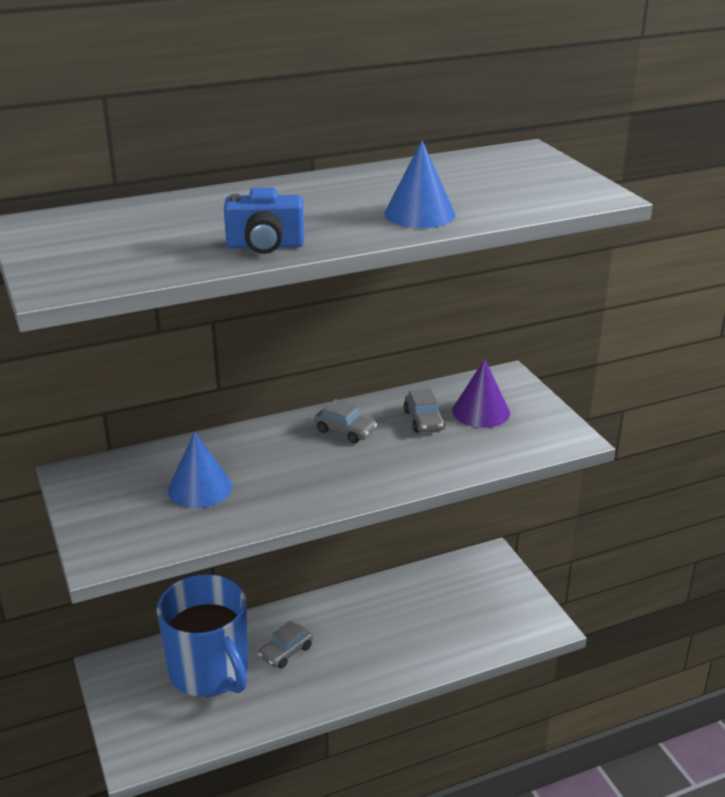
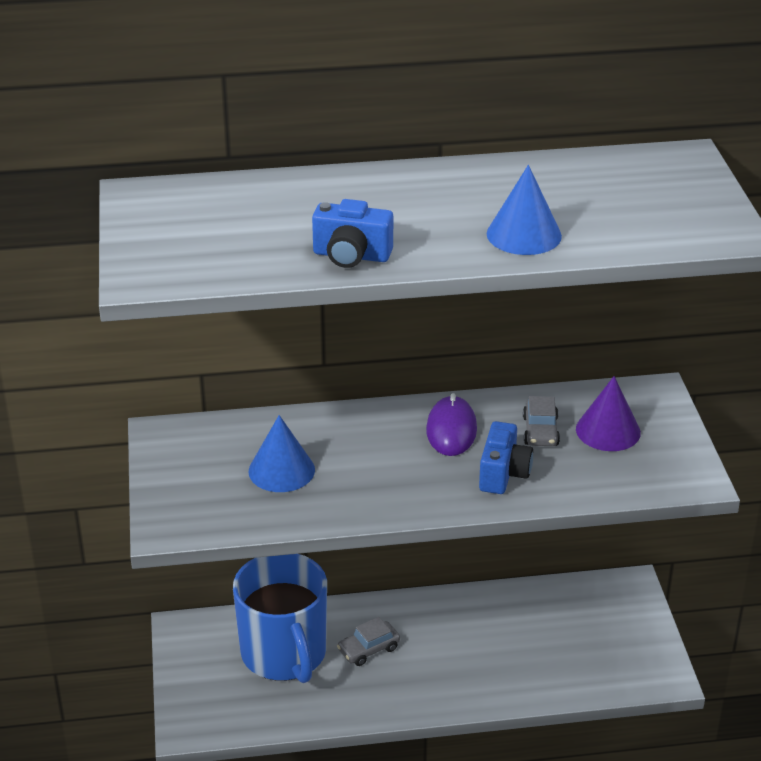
camera: 15 degrees right, 5 degrees up
grey car [314,399,377,443] -> purple mouse [426,393,477,456]
none -> blue camera [479,421,533,494]

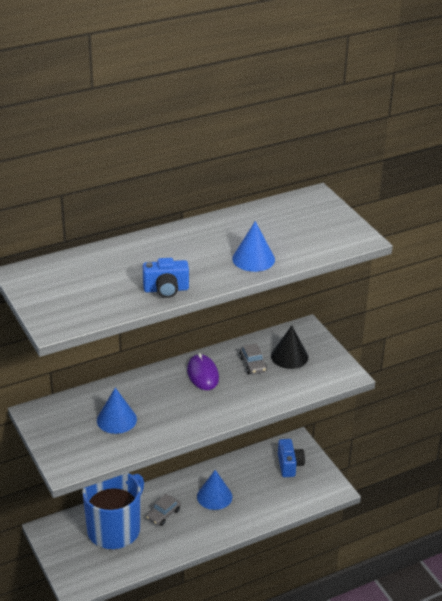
camera: 20 degrees left, 0 degrees up
blue mug [233,554,327,683] -> blue mug turned 105 degrees counterclockwise [82,473,144,549]
blue camera [479,421,533,494] -> blue camera moved to [278,439,305,477]
purple cone [576,376,641,451] -> black cone [271,325,308,369]
none -> blue cone [197,470,232,510]

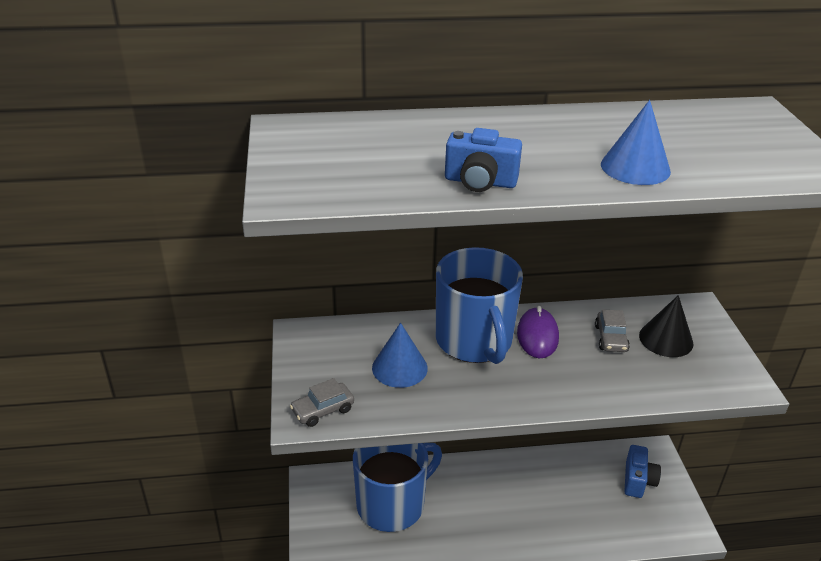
camera: 20 degrees right, 0 degrees up
grey car [146,494,181,526] -> grey car moved to [290,378,354,427]
blue cone [197,470,232,510] -> none
none -> blue mug [436,247,523,364]

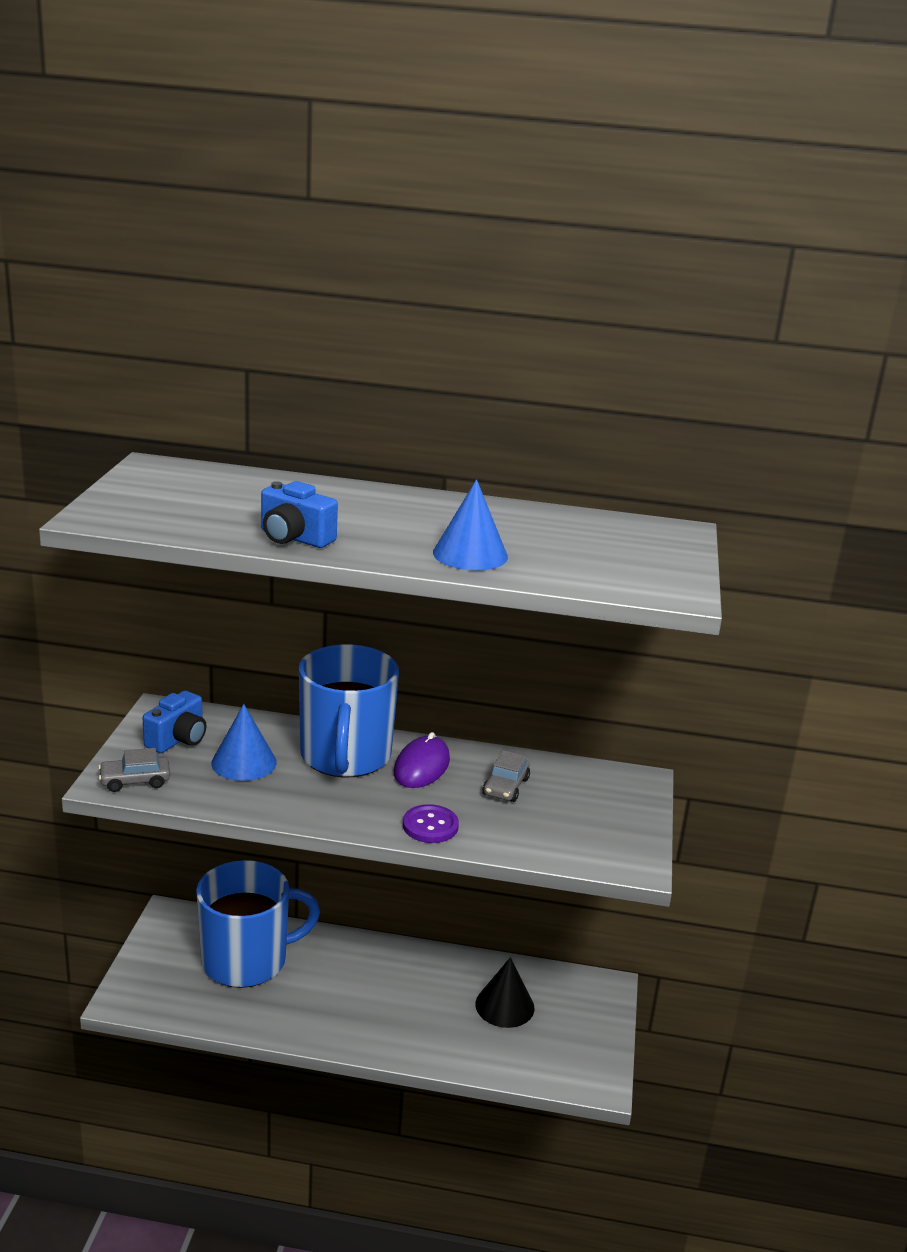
camera: 15 degrees right, 10 degrees down
blue camera [624,445,661,498] -> blue camera moved to [143,691,207,753]
black cone [639,295,693,357] -> black cone moved to [475,957,535,1028]
none -> purple button [403,804,459,843]

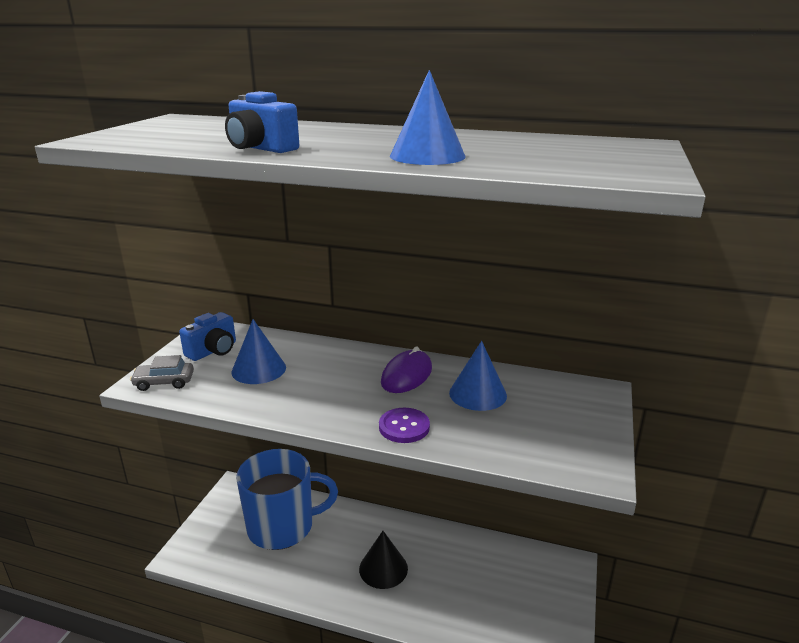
camera: 10 degrees right, 0 degrees up
blue mug [299,645,399,777] -> none
black cone [475,957,535,1028] -> black cone moved to [359,531,408,589]
grey car [483,750,530,802] -> blue cone [449,341,507,411]

